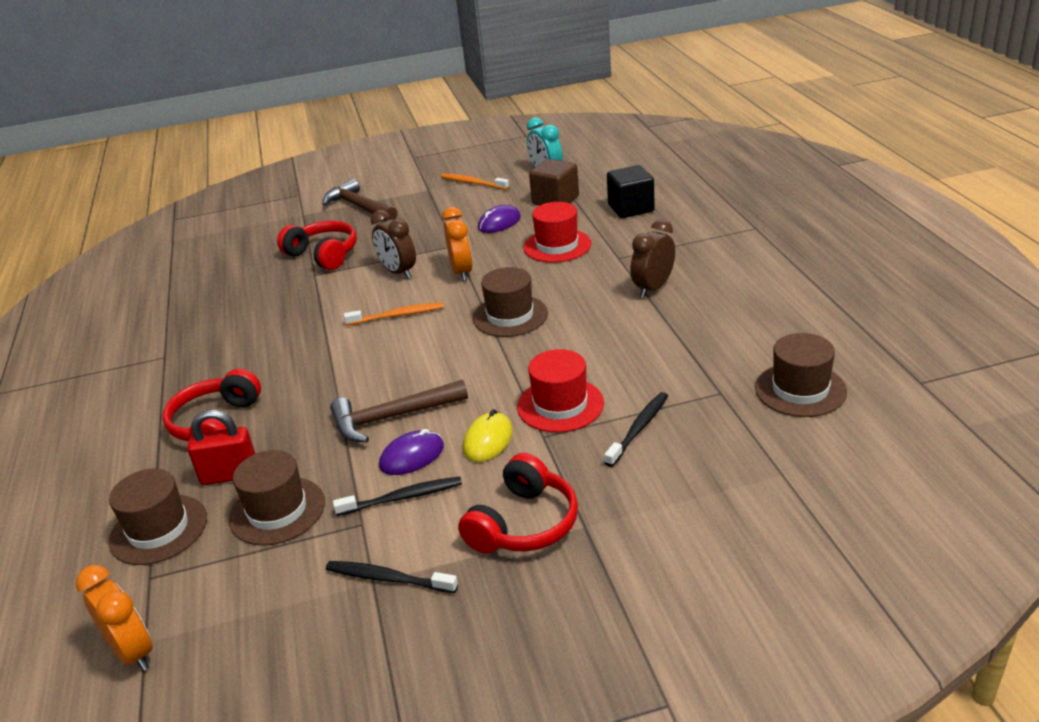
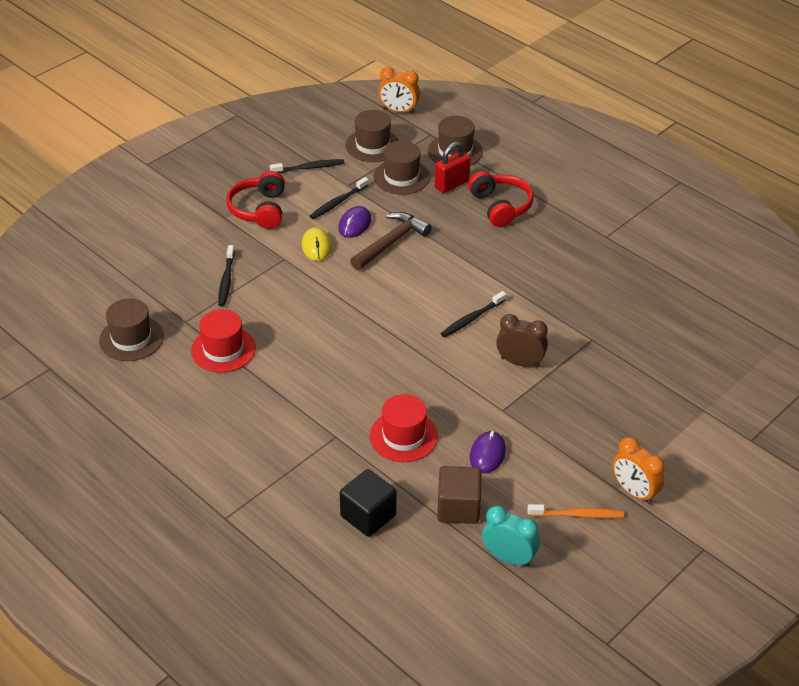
camera: 145 degrees right, 10 degrees up
red headphones [277,221,357,270] -> none
brown hammer [322,179,397,220] -> none
orange toothbrush [344,302,444,326] -> black toothbrush [441,291,506,337]
orange clock [442,207,473,281] -> orange clock moved to [612,437,665,504]
brown hat [473,267,548,337] -> brown hat moved to [345,110,399,162]
red hat [517,349,604,432] -> red hat moved to [191,309,256,373]
brown clock [630,219,675,298] -> none

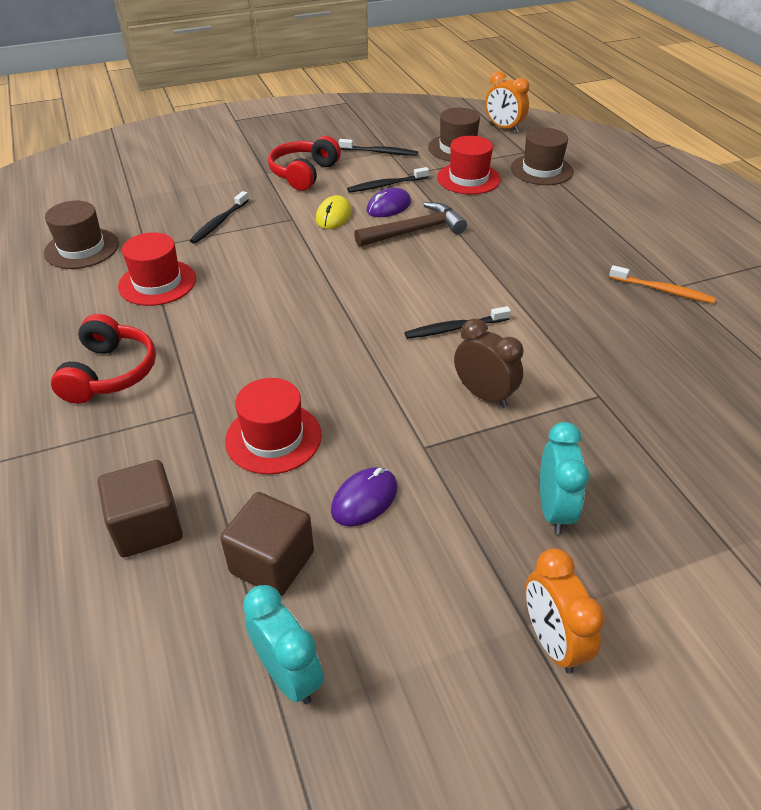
camera: 25 degrees right, 0 degrees up
black cube [340,469,397,537] -> brown cube [98,460,183,558]
brown hat [374,141,430,195] -> red hat [437,136,501,194]
red padlock [435,142,470,193] -> none
red headphones [468,171,534,227] -> red headphones moved to [51,314,156,404]
orange toothbrush [527,504,624,518] -> orange toothbrush moved to [609,265,716,304]
none -> turquoise clock [540,422,589,534]

